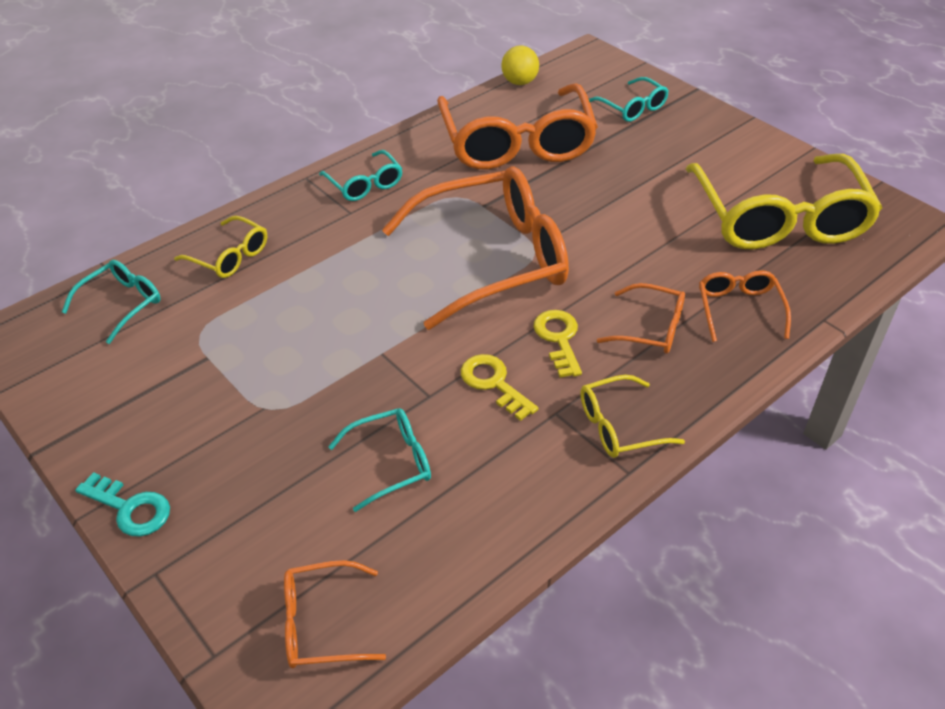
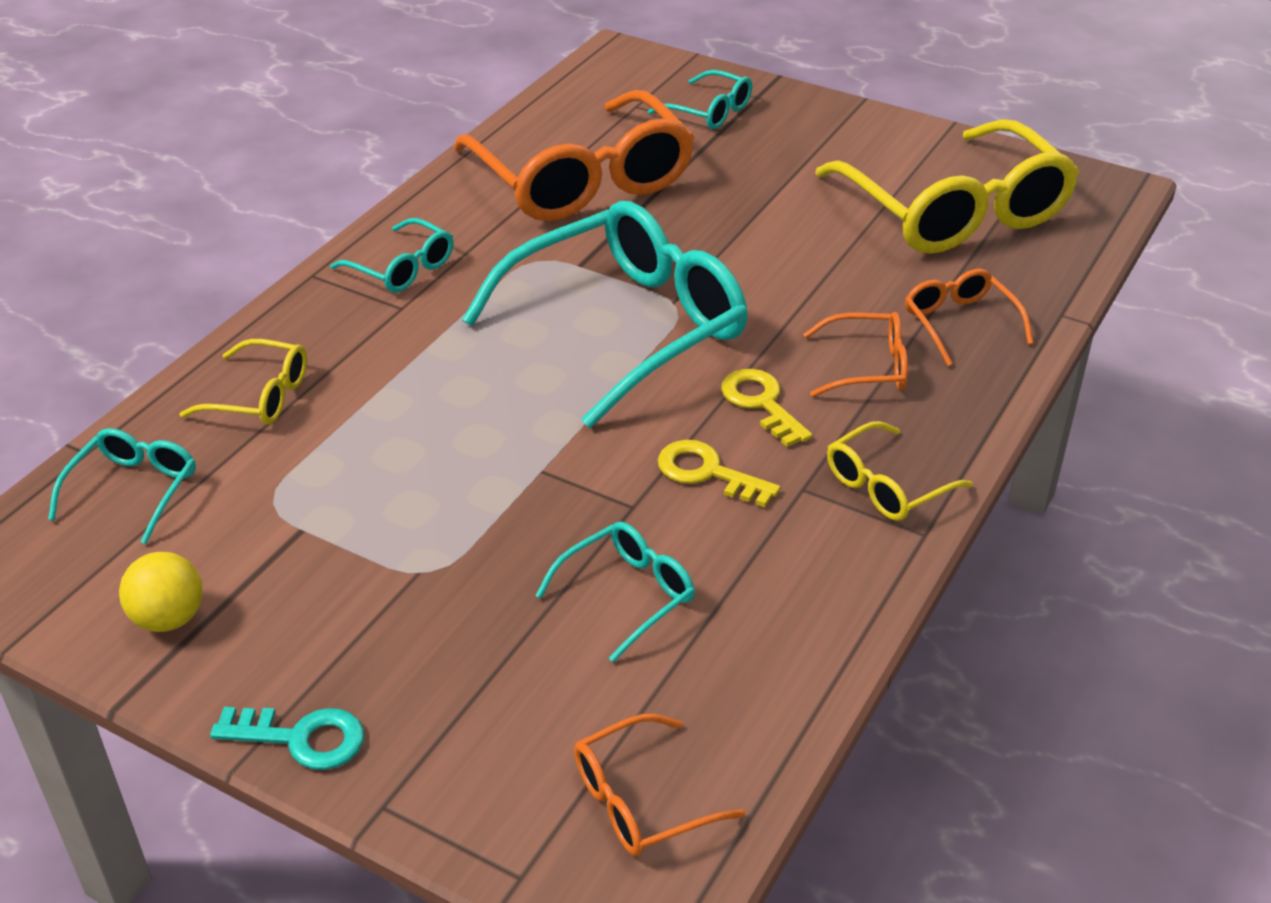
camera: 20 degrees left, 5 degrees down
orange glasses [382,166,569,330] -> turquoise glasses [462,201,748,428]
yellow ball [501,46,539,85] -> yellow ball moved to [119,552,203,632]

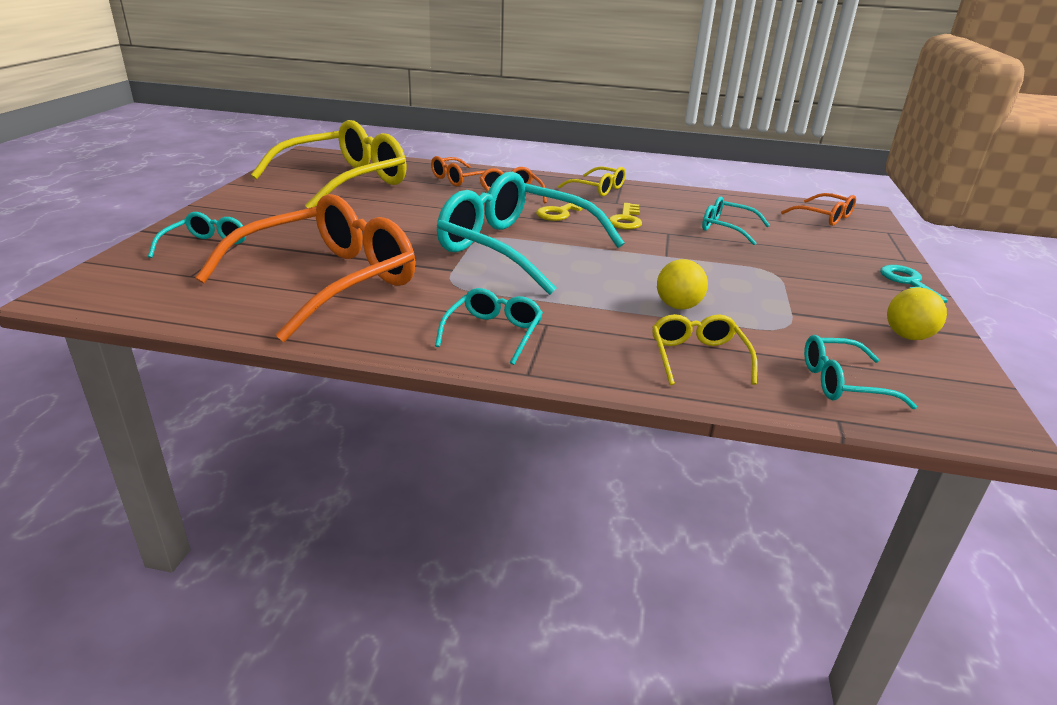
camera: 110 degrees left, 10 degrees down
none -> yellow ball [657,259,708,310]

